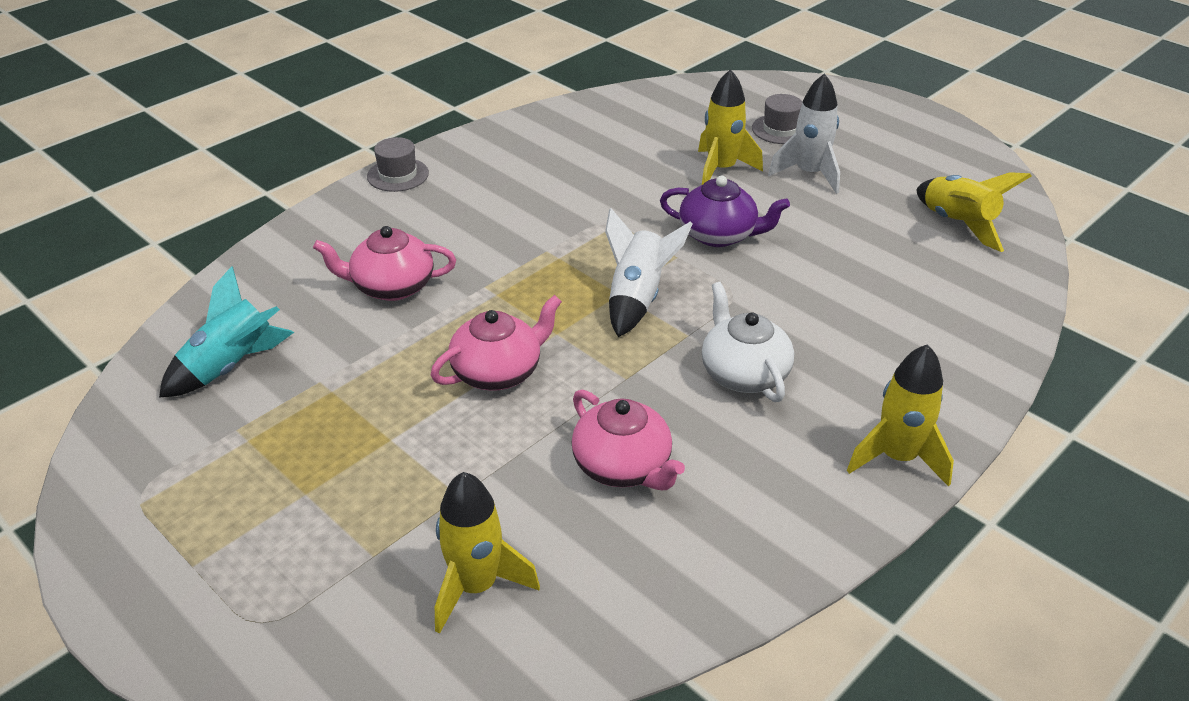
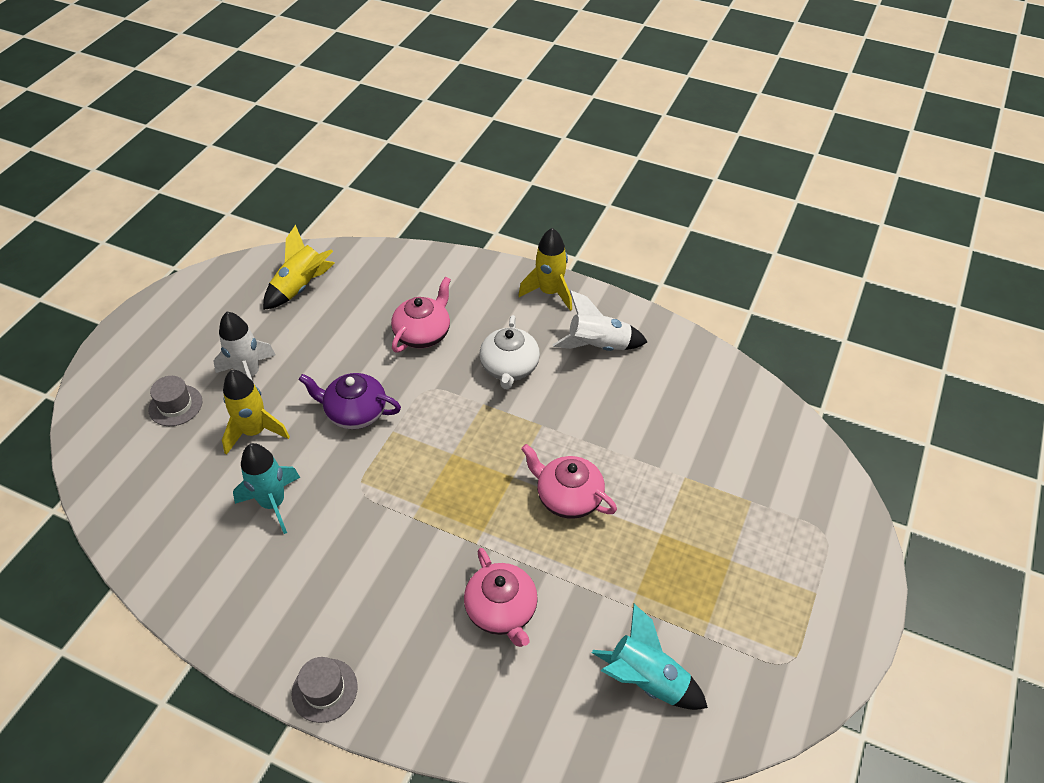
camera: 110 degrees left, 10 degrees up
yellow rocket [435,472,540,634] -> none
pink teapot [572,389,685,490] -> pink teapot moved to [391,277,451,353]
white rocket [605,208,692,337] -> white rocket moved to [553,290,647,351]
purple teapot [660,176,790,247] -> purple teapot turned 75 degrees counterclockwise [299,373,401,429]
white teapot [702,282,794,402] -> white teapot turned 45 degrees counterclockwise [480,315,540,389]
none -> turquoise rocket [233,443,300,534]

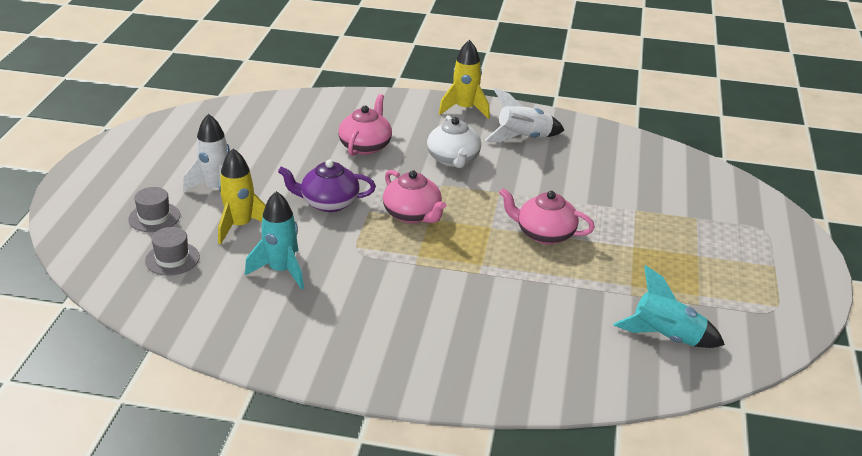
camera: 15 degrees left, 15 degrees down
yellow rocket [263,225,335,310] -> none
grey hat [292,657,358,723] -> grey hat moved to [145,227,200,276]
pink teapot [464,548,538,647] -> pink teapot moved to [383,170,446,224]

